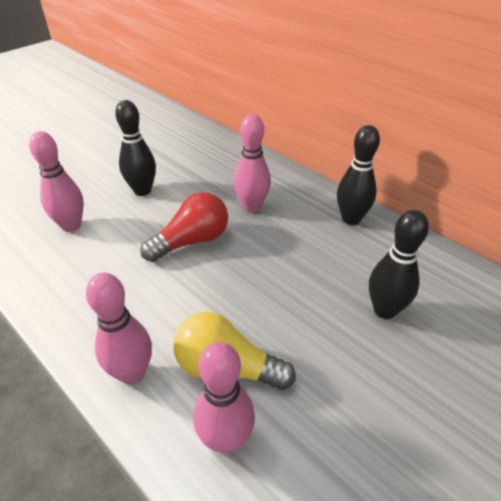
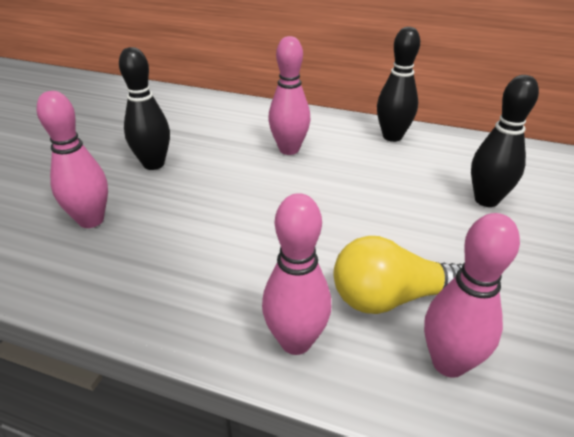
camera: 25 degrees left, 5 degrees down
red light bulb [140,192,228,262] -> none

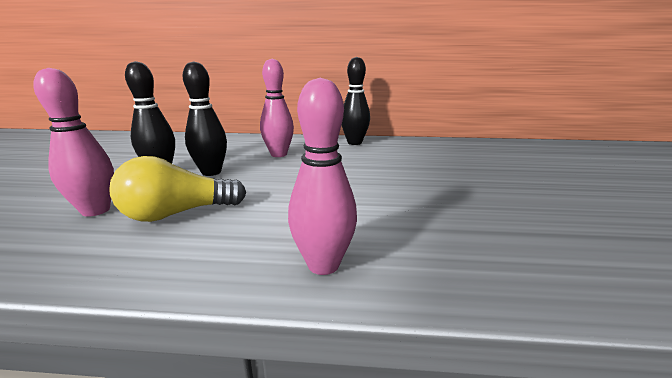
camera: 15 degrees left, 15 degrees down
yellow light bulb [334,236,463,314] -> yellow light bulb moved to [110,156,246,222]
pink bowling pin [424,213,520,378] -> none
black bowling pin [471,75,539,207] -> black bowling pin moved to [183,61,227,176]

